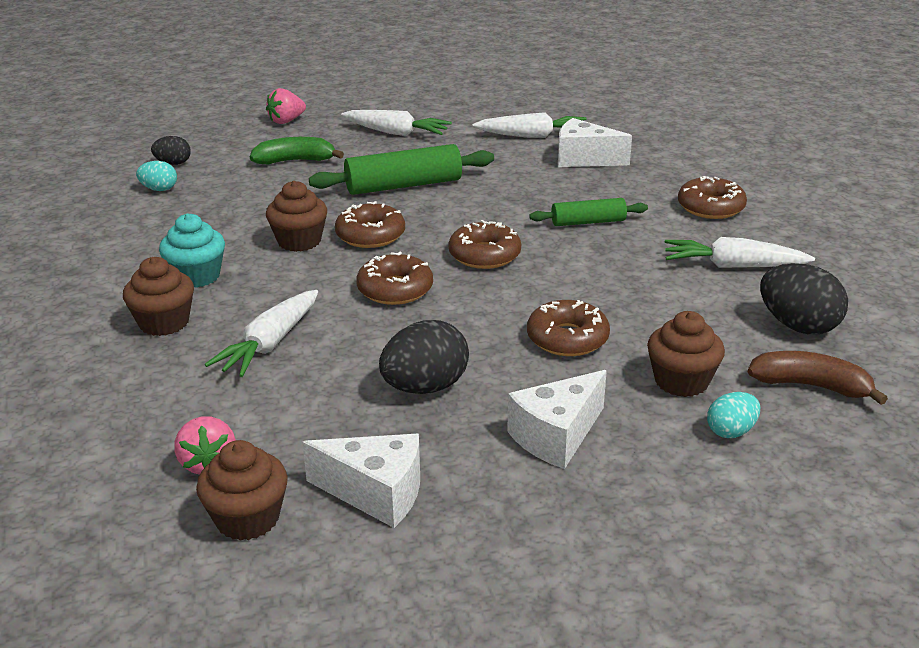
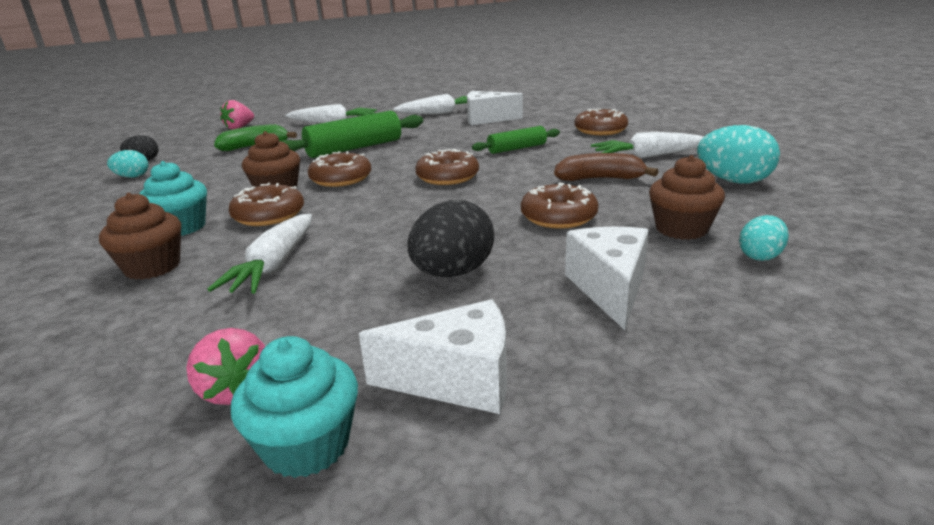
camera: 15 degrees left, 5 degrees down
brown cupcake [196,440,288,541] -> turquoise cupcake [231,336,358,478]
brown donut [356,252,433,305] -> brown donut moved to [229,183,304,226]
white cheese [507,370,607,469] -> white cheese turned 150 degrees clockwise [565,227,649,330]
brown banana [748,351,888,405] -> brown banana moved to [554,153,659,181]
black egg [760,263,848,334] -> turquoise egg [697,125,780,184]

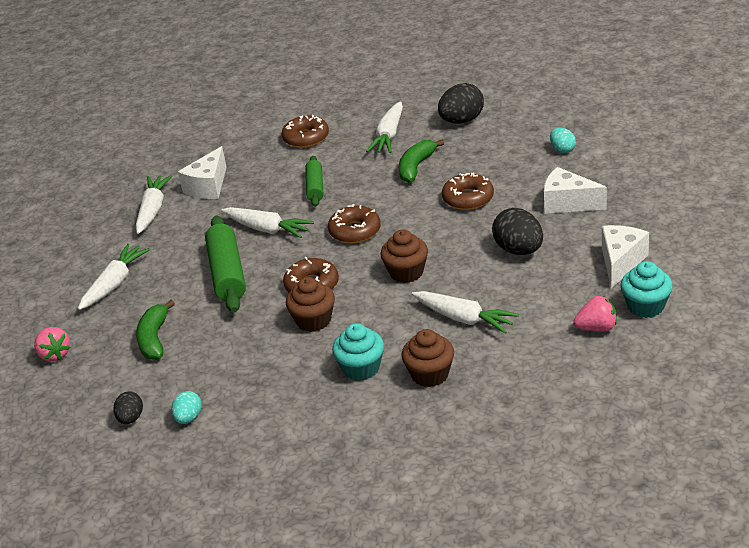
camera: 65 degrees left, 10 degrees up
brown donut [229,183,304,226] -> none
brown banana [554,153,659,181] -> green banana [399,139,444,183]
brown cupcake [649,155,725,240] -> brown cupcake moved to [380,230,428,283]
turquoise egg [697,125,780,184] -> black egg [438,83,484,124]
none -> white carrot [221,207,314,238]

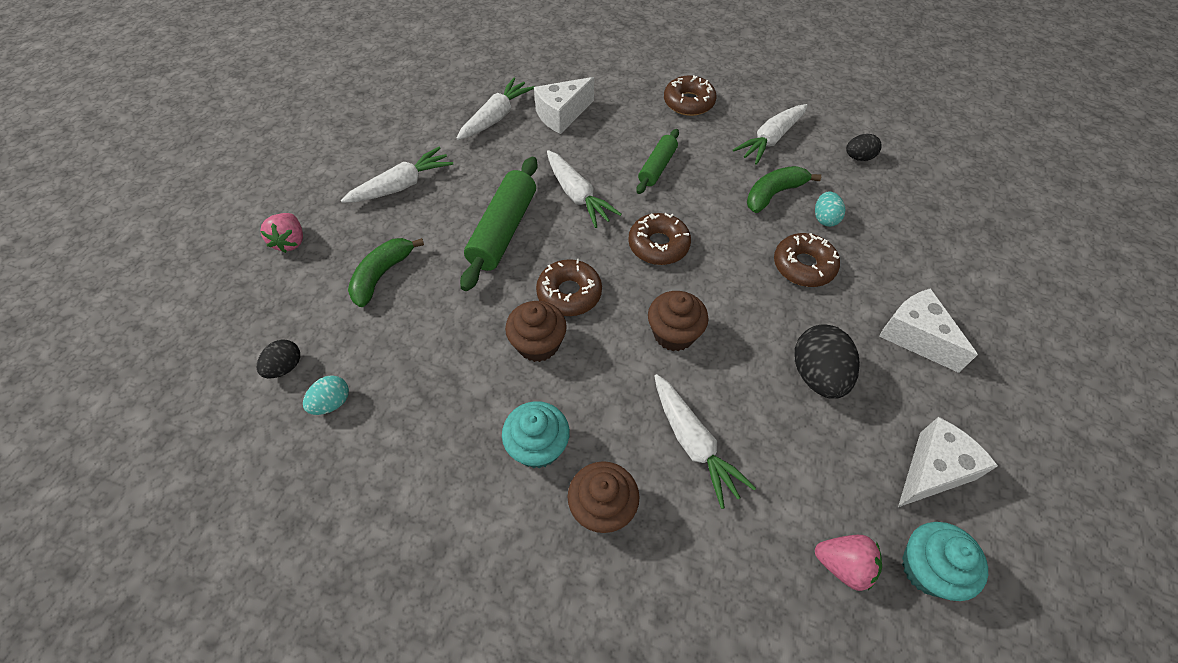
camera: 25 degrees right, 20 degrees up
black egg [438,83,484,124] -> black egg [846,134,882,161], size x0.57
turquoise egg [550,128,576,153] -> turquoise egg moved to [815,191,845,227]

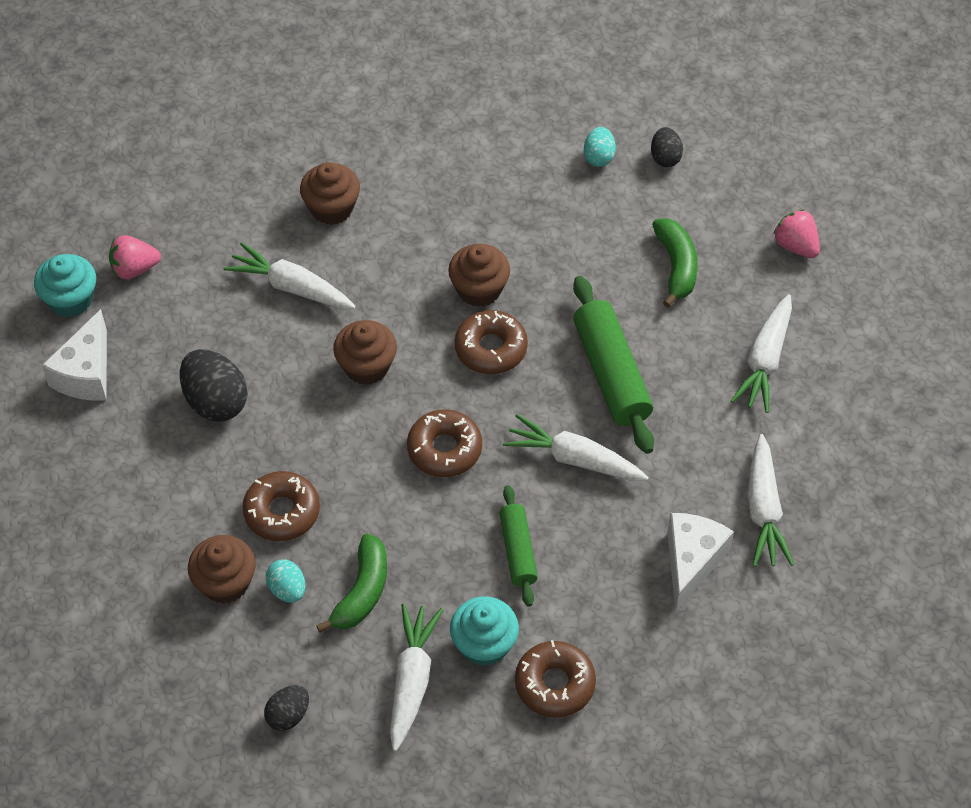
camera: 145 degrees right, 0 degrees up
turquoise cupcake [502,401,570,468] -> turquoise cupcake moved to [450,596,519,666]
white cheese [879,288,978,373] -> none
none -> brown cupcake [188,535,256,604]

